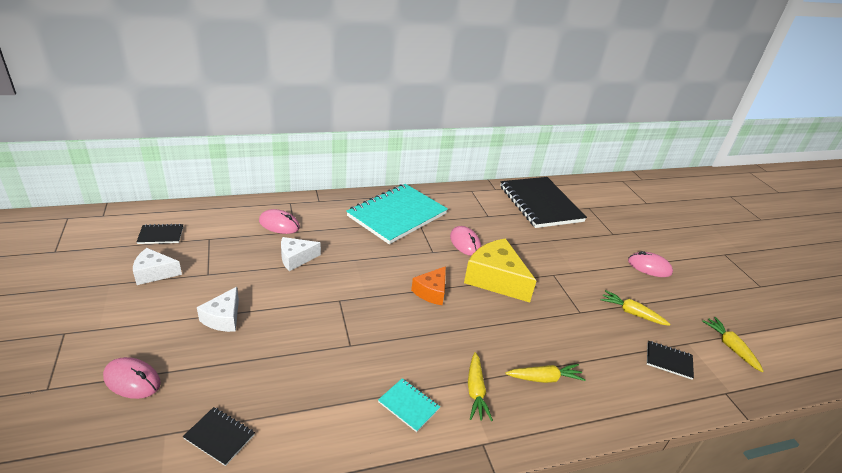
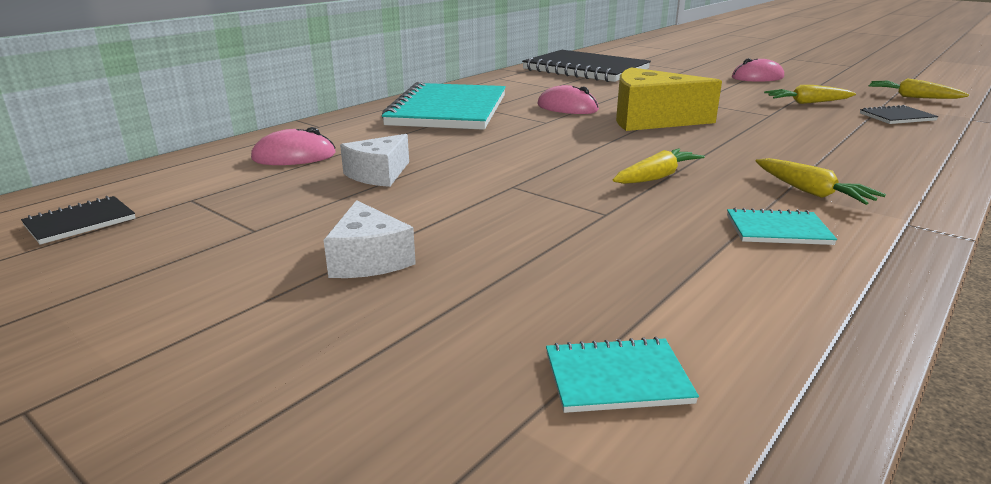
camera: 30 degrees left, 10 degrees down
pink mouse [103,357,161,399] -> none
white cheese [133,248,182,285] -> none
black notebook [183,407,255,466] -> turquoise notebook [546,337,699,413]
orange cheese [411,266,446,305] -> none
yellow carrot [505,364,586,383] -> yellow carrot moved to [613,149,705,184]

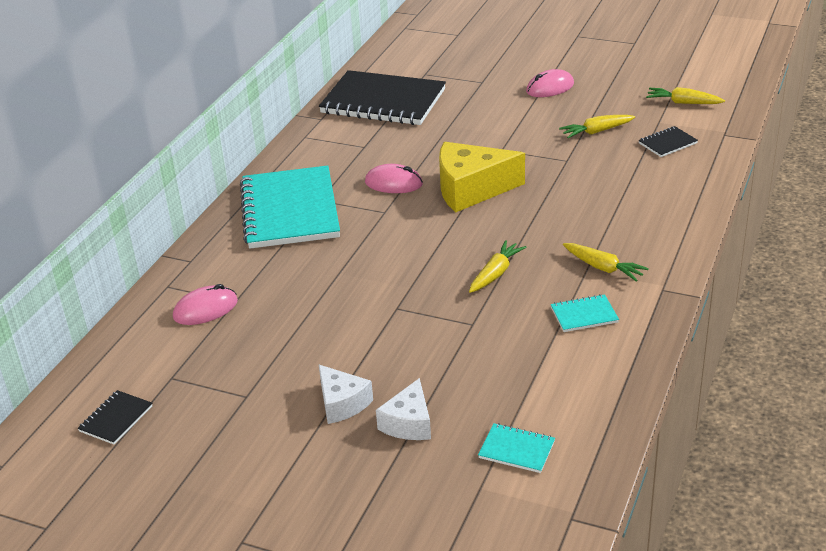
camera: 15 degrees left, 10 degrees up
white cheese [340,134,409,187] -> white cheese moved to [376,378,431,440]
turquoise notebook [546,337,699,413] -> turquoise notebook turned 45 degrees clockwise [478,423,555,473]

